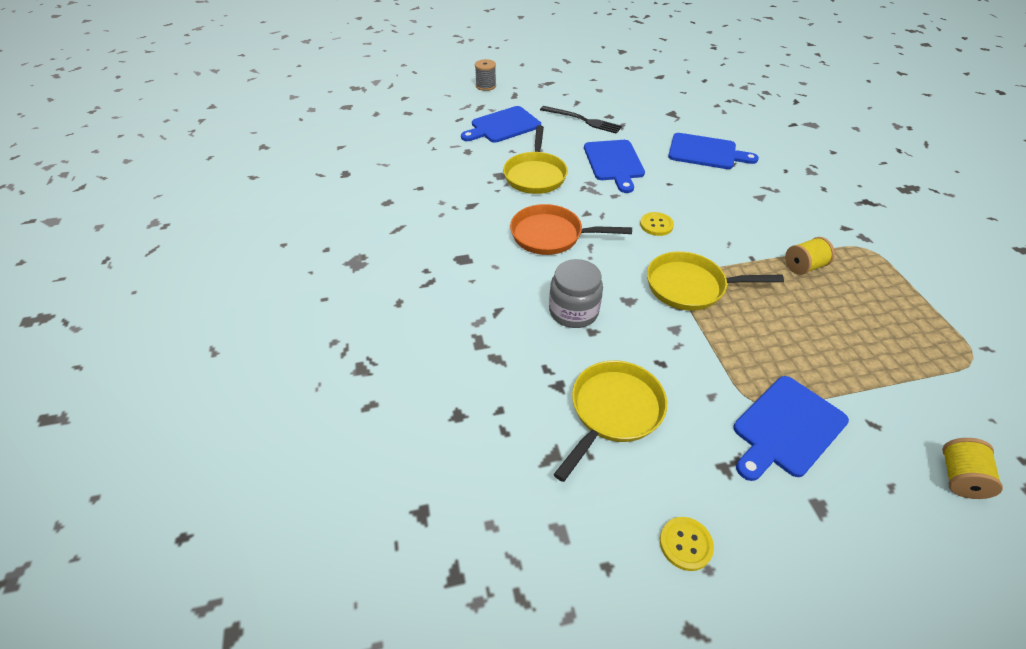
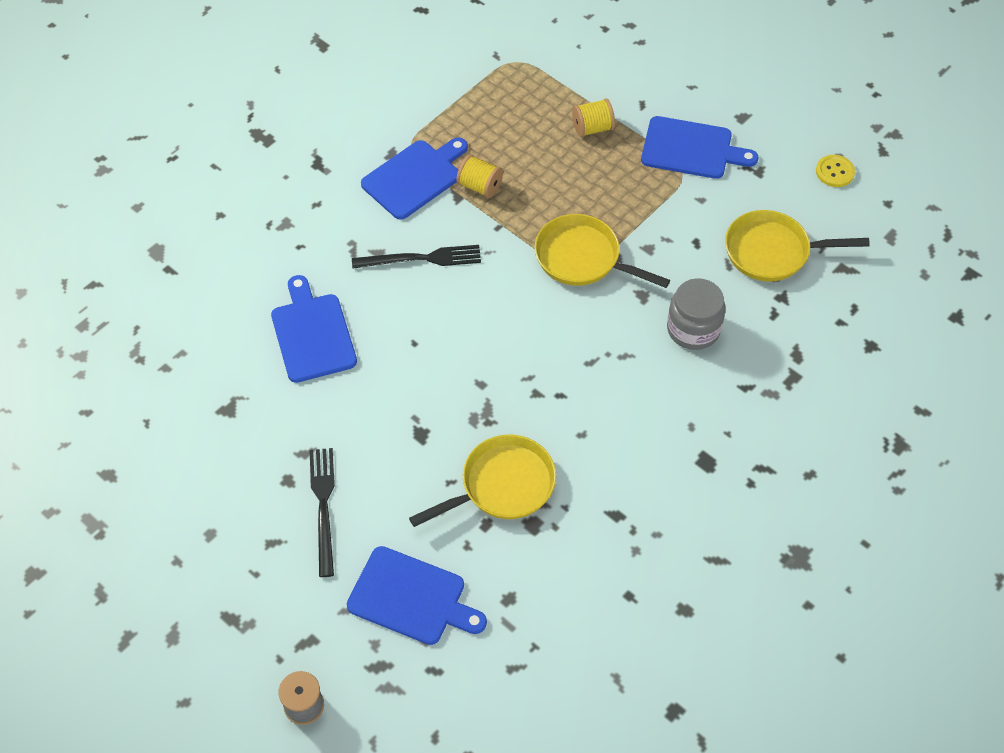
camera: 125 degrees left, 10 degrees up
orange pan [510,204,632,255] -> none
blue cutting board [584,140,645,193] -> blue cutting board moved to [361,137,468,220]
yellow button [640,212,674,236] -> none
yellow pan [647,251,784,311] -> yellow pan turned 150 degrees clockwise [535,214,670,288]
yellow spool [942,438,1003,499] -> yellow spool moved to [572,99,615,137]
none -> black fork [352,245,481,269]

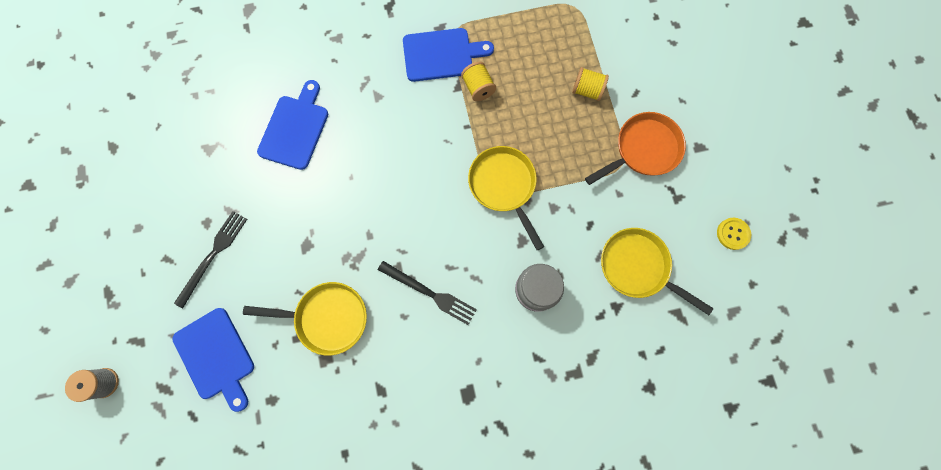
camera: 35 degrees right, 20 degrees up
black fork [352,245,481,269] -> black fork moved to [378,261,477,325]
blue cutting board [641,116,758,179] -> orange pan [585,112,686,185]

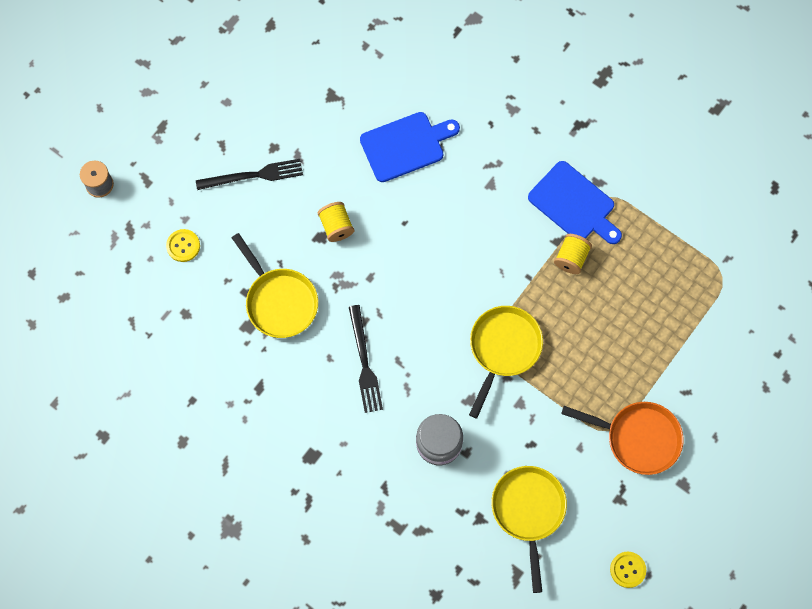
camera: 50 degrees right, 5 degrees down
blue cutting board [172,308,254,412] -> yellow button [166,229,200,262]
yellow spool [572,67,609,101] -> yellow spool moved to [318,202,354,242]

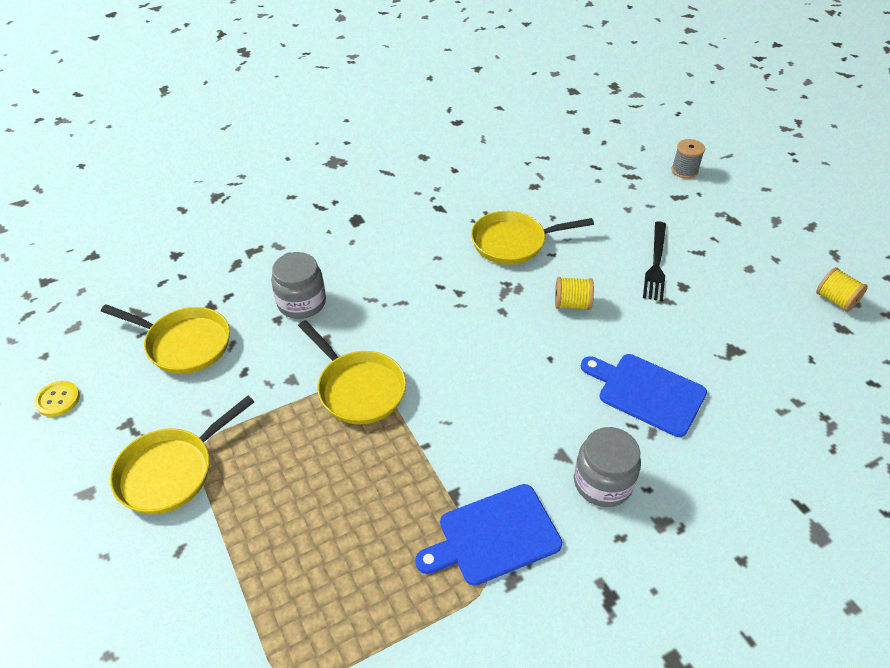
camera: 115 degrees right, 25 degrees down
yellow button [166,229,200,262] -> none
black fork [349,305,383,413] -> none
blue cutting board [360,112,460,182] -> blue cutting board turned 120 degrees clockwise [581,354,707,437]
yellow spool [554,234,592,274] -> yellow spool moved to [816,267,868,312]
orange pan [561,402,683,475] -> yellow pan [110,396,254,514]
none -> grey jar [574,427,641,507]

